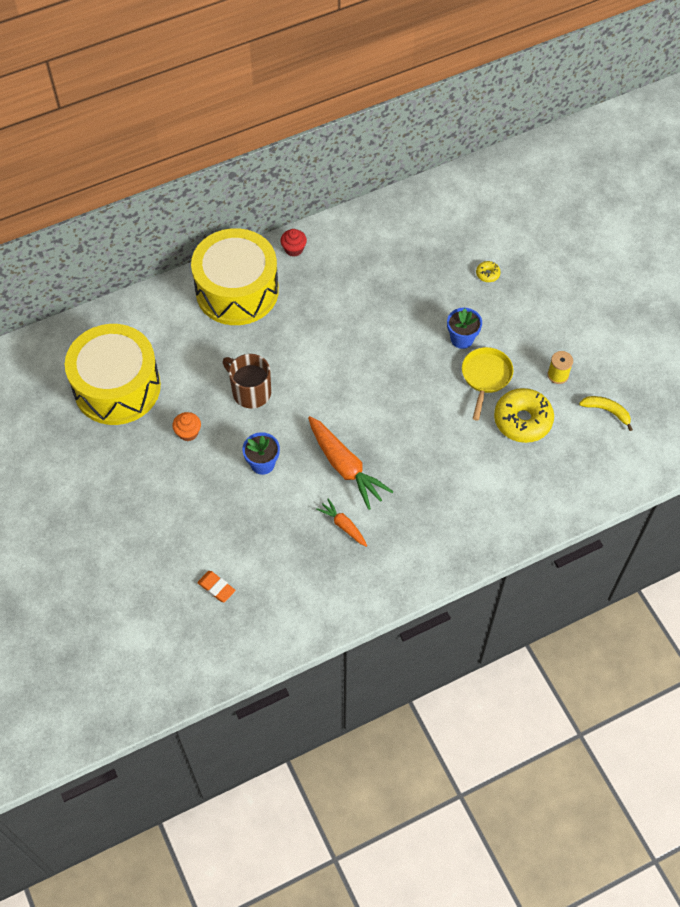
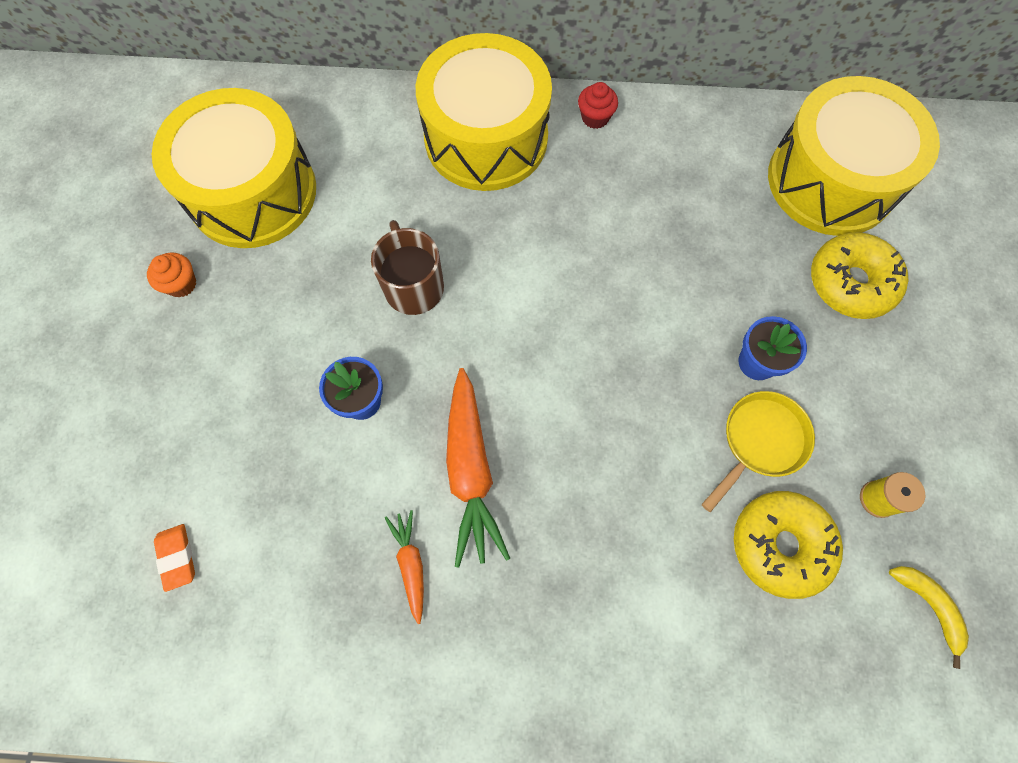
camera: 30 degrees right, 10 degrees up
orange cupcake [172,412,201,441] -> orange cupcake moved to [147,252,196,298]
yellow donut [476,261,501,282] -> yellow donut [811,232,908,319], size x2.28
none -> yellow drum [768,76,940,236]

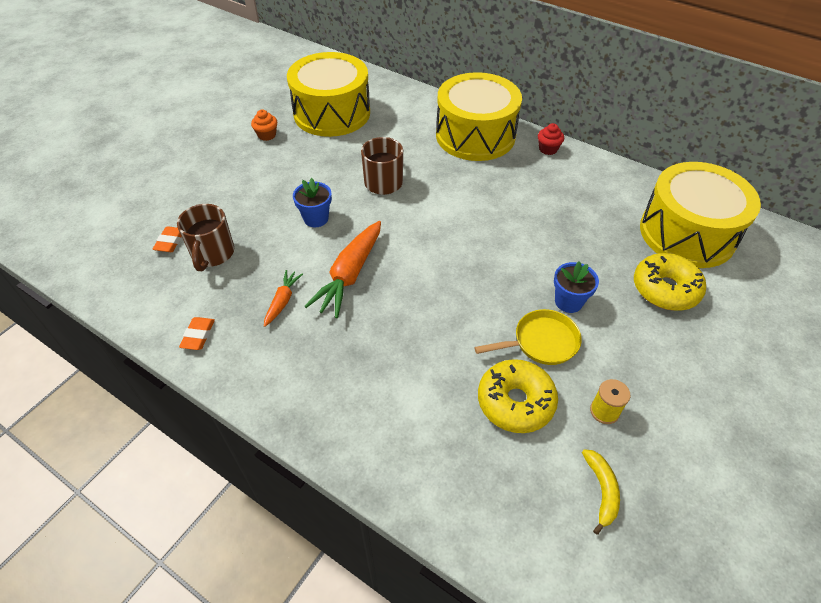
camera: 30 degrees right, 20 degrees down
none -> brown mug [177,204,234,271]
none -> orange eraser [179,317,215,350]

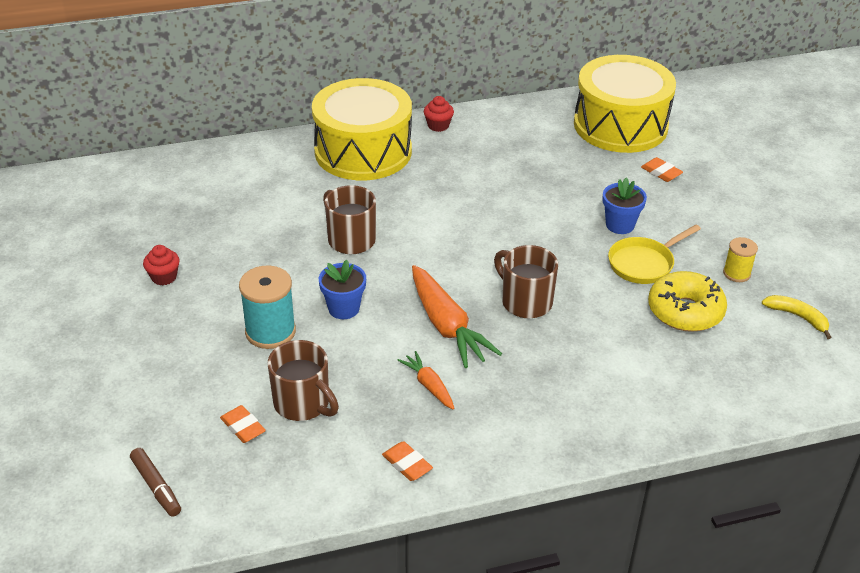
camera: 50 degrees left, 10 degrees down
orange cupcake [251,109,277,141] -> red cupcake [143,245,180,285]
yellow drum [287,52,370,137] -> none
yellow pan [474,309,582,365] -> yellow pan turned 150 degrees counterclockwise [608,224,701,284]
yellow donut [634,253,706,311] -> orange eraser [641,157,683,182]
none -> brown marker [130,448,181,517]
none -> turquoise spool [239,265,296,349]
none -> brown mug [494,245,558,318]

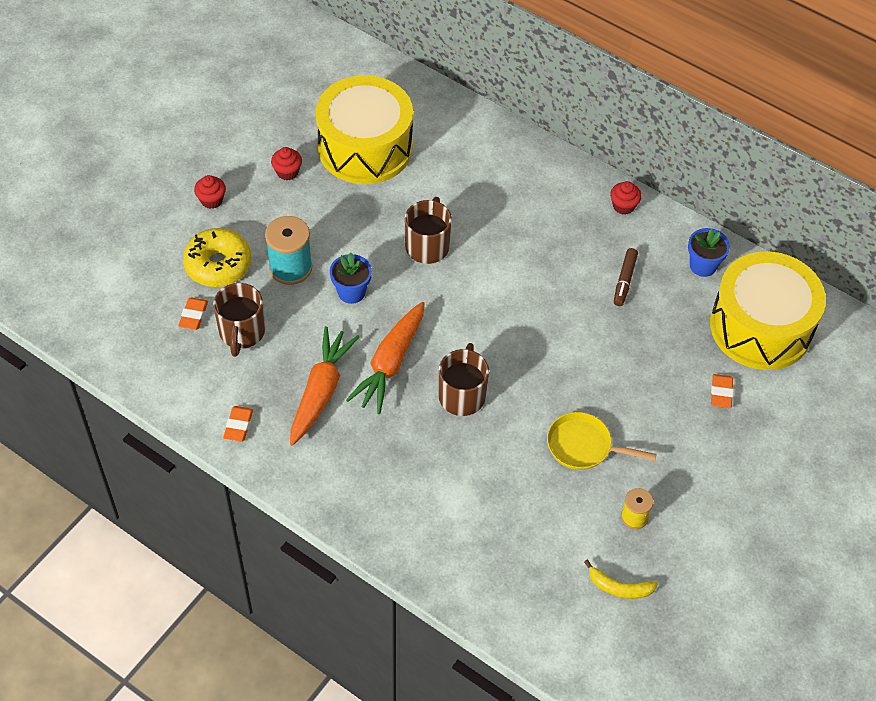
camera: 50 degrees right, 15 degrees up
brown marker [130,448,181,517] -> brown marker moved to [614,248,638,306]
yellow drum [312,78,412,180] -> yellow drum moved to [316,75,413,184]
orange carrot [397,351,454,410] -> orange carrot [290,326,359,446], size x1.88
blue flower pot [603,178,647,234] -> blue flower pot moved to [688,228,730,277]
yellow donut [648,271,727,332] -> yellow donut moved to [183,228,252,287]
yellow banana [762,295,831,339] -> yellow banana turned 105 degrees clockwise [584,560,658,599]
none -> red cupcake [194,175,226,209]

